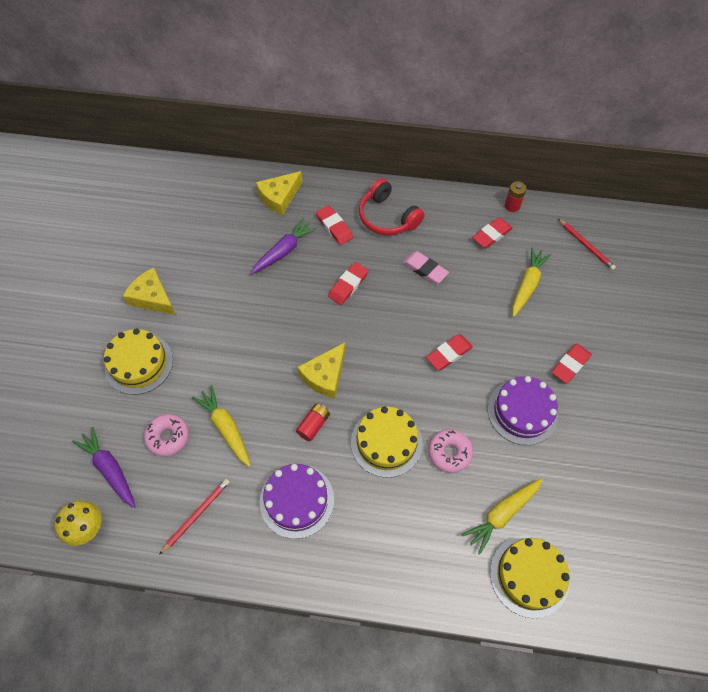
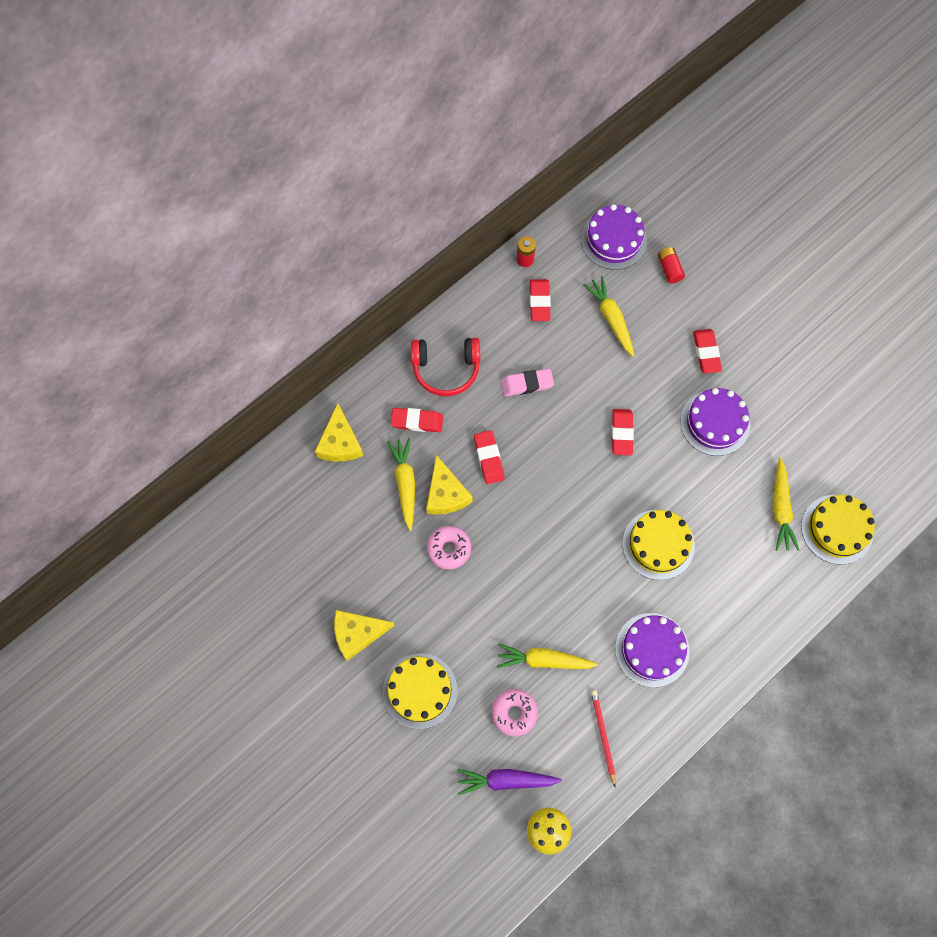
camera: 50 degrees left, 10 degrees up
purple carrot [250,218,317,275] -> yellow carrot [387,438,415,531]
red battery [296,403,330,441] -> red battery moved to [658,247,685,284]
yellow cheese [297,342,345,399] -> yellow cheese moved to [426,455,472,514]
pink donut [428,429,473,473] -> pink donut moved to [427,526,471,570]
red pencil [558,219,616,270] -> purple cake [581,204,647,270]

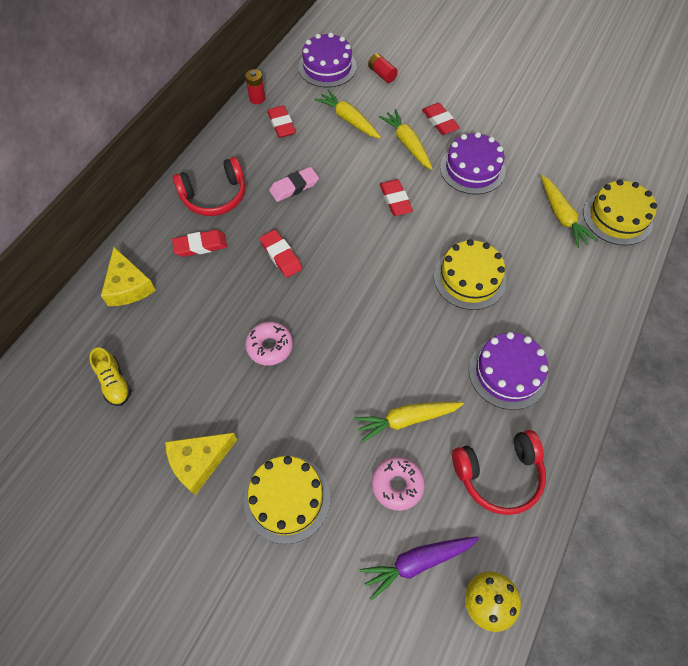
camera: 20 degrees left, 10 degrees down
yellow carrot [387,438,415,531] -> yellow carrot moved to [379,109,433,170]
yellow cheese [426,455,472,514] -> none
red pencil [591,690,616,787] -> red headphones [452,430,546,515]
none -> yellow shoe [90,347,132,406]

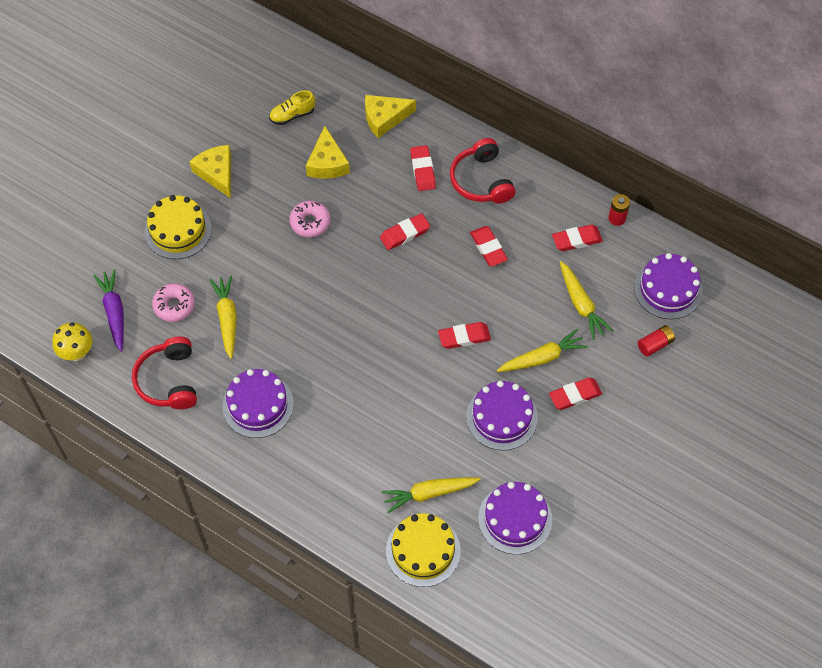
camera: 95 degrees right, 0 degrees up
pink eraser [269,167,319,202] -> red eraser [470,226,508,266]
yellow carrot [314,89,381,138] -> yellow carrot turned 105 degrees clockwise [560,261,613,340]
yellow cake [434,239,506,310] -> none
none -> yellow cheese [306,126,350,179]
none -> purple cake [478,482,552,554]

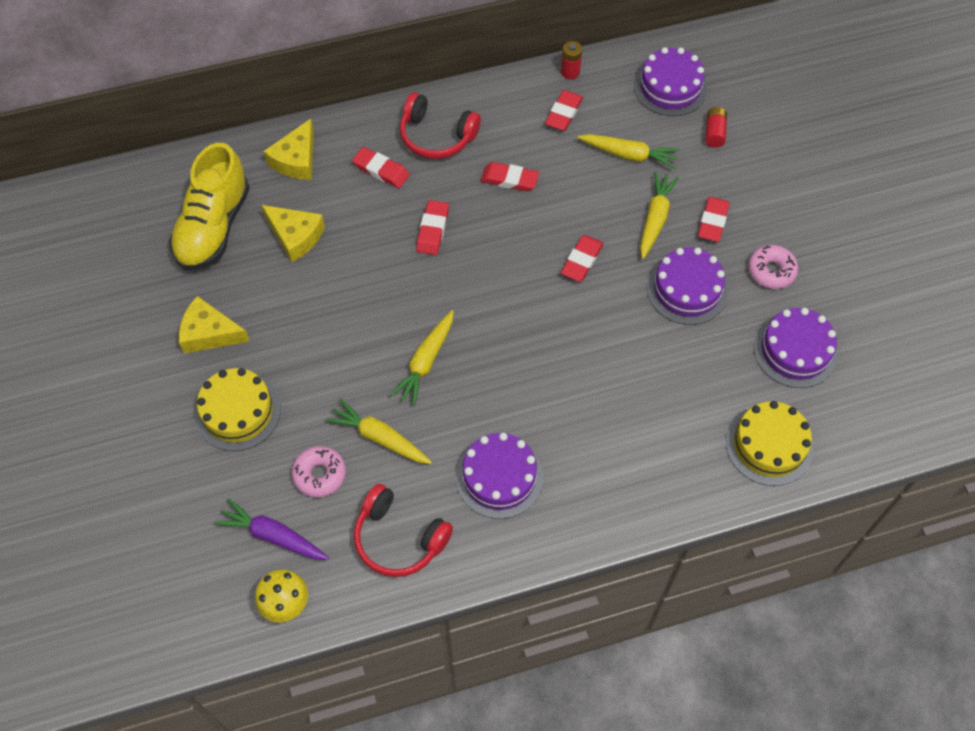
camera: 50 degrees left, 0 degrees up
yellow shoe [269,90,315,125] -> yellow shoe [169,143,250,270], size x2.12
pink donut [289,201,330,237] -> pink donut moved to [748,245,798,289]
yellow carrot [382,477,481,513] -> yellow carrot moved to [390,310,454,406]

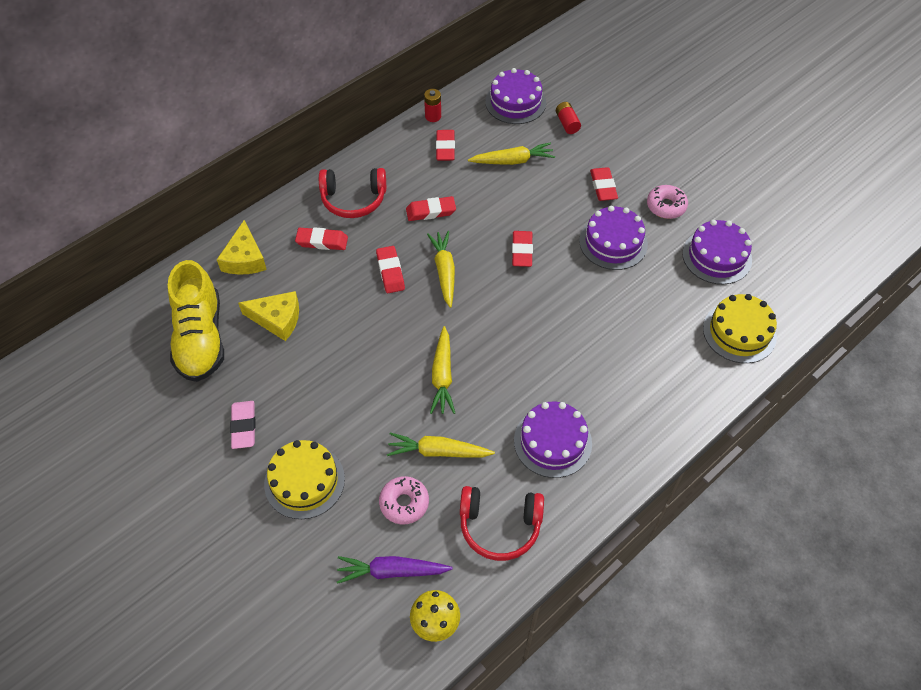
camera: 25 degrees left, 5 degrees down
yellow cheese [179,296,250,353] -> pink eraser [230,401,255,449]
yellow carrot [640,172,679,259] -> yellow carrot moved to [427,231,455,308]

